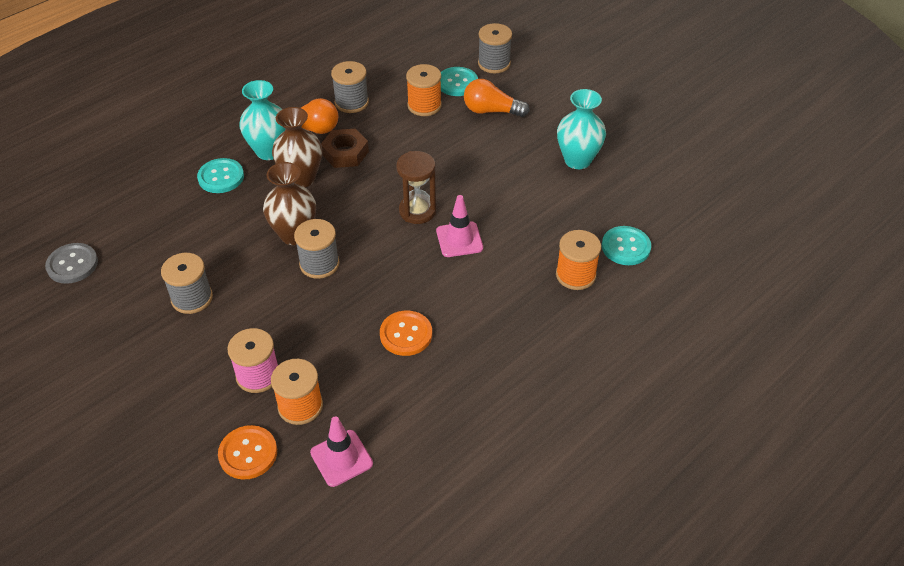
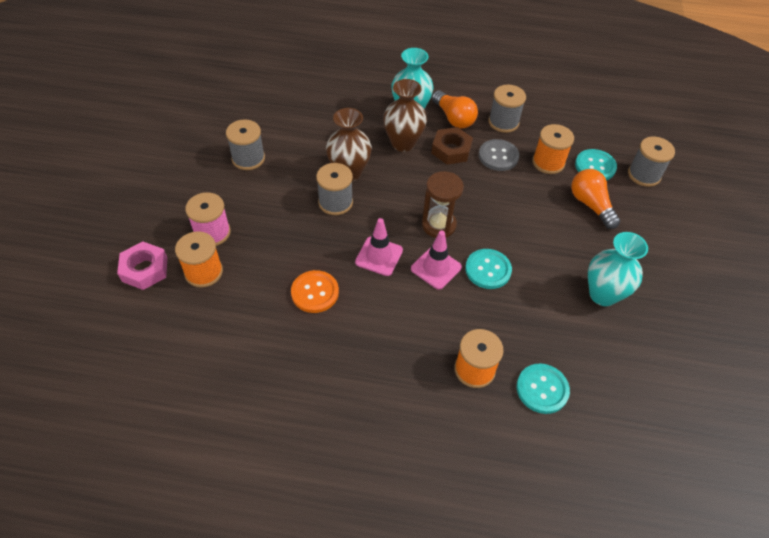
camera: 50 degrees right, 5 degrees up
grey button [45,243,98,284] -> grey button moved to [479,139,519,171]
turquoise button [197,158,244,193] -> turquoise button moved to [465,249,512,289]
orange button [218,425,277,480] -> pink nut [117,241,167,290]
pink traffic cone [310,416,373,487] -> pink traffic cone moved to [355,218,403,276]

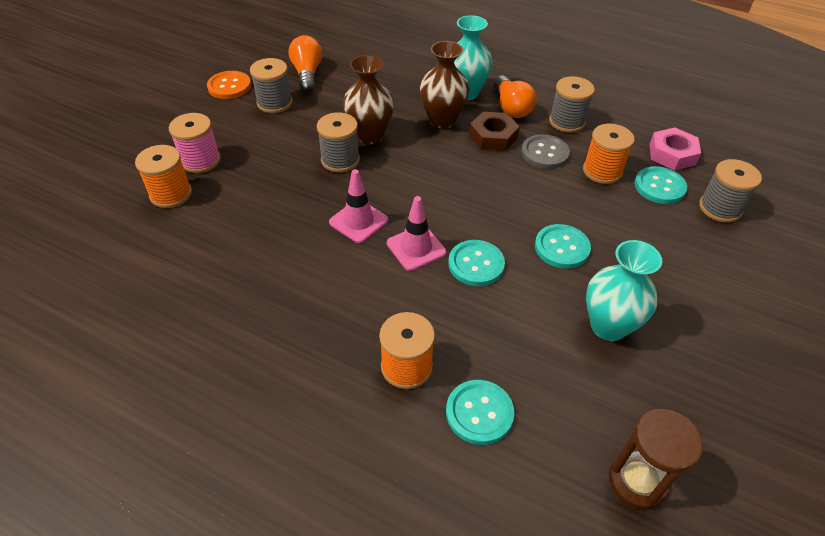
camera: 20 degrees right, 5 degrees down
pink nut [117,241,167,290] -> pink nut moved to [649,127,701,171]
orange button [291,270,339,313] -> orange button moved to [207,71,251,99]
brown hourglass [422,171,464,238] -> brown hourglass moved to [609,409,703,510]
orange light bulb [571,169,620,229] -> orange light bulb moved to [289,35,322,92]
none -> turquoise button [535,224,591,269]

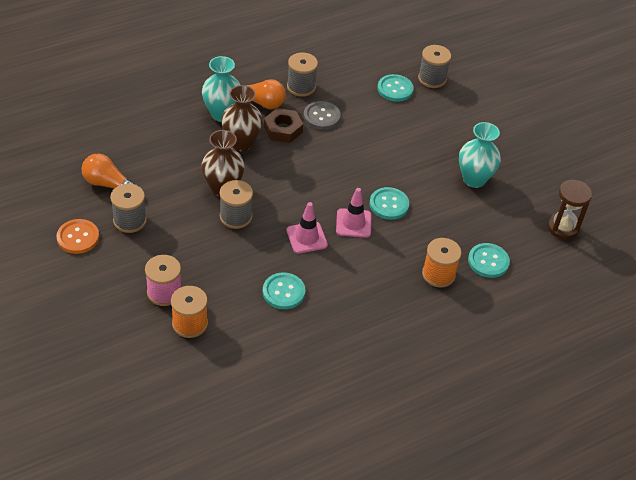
camera: 60 degrees left, 0 degrees up
turquoise button [535,224,591,269] -> turquoise button moved to [263,273,305,309]
orange spool [583,124,635,184] -> none
pink nut [649,127,701,171] -> none

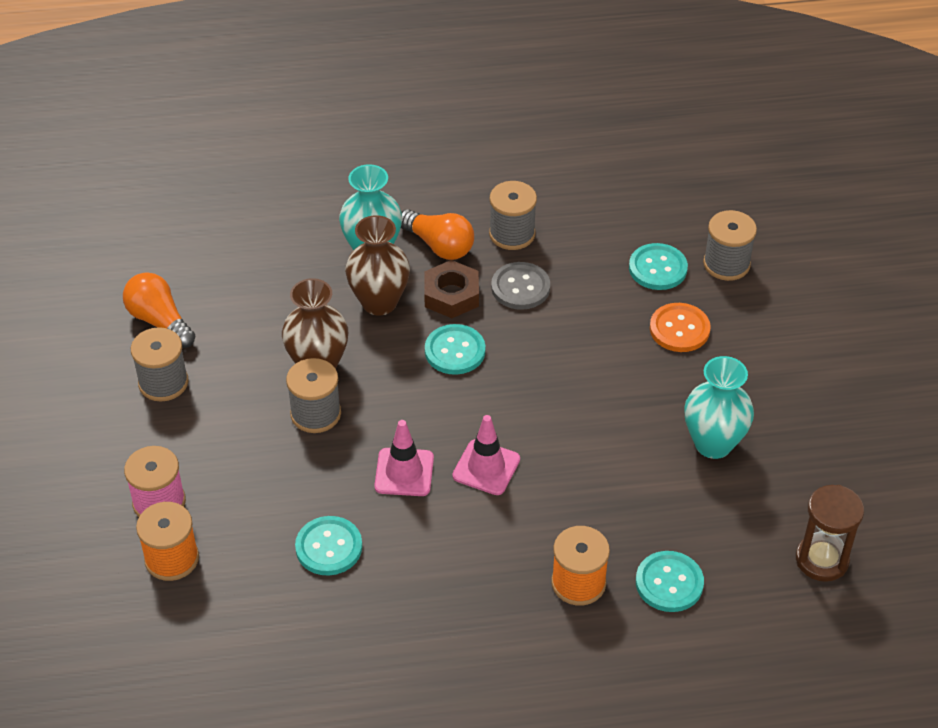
camera: 25 degrees right, 0 degrees up
orange button [56,219,99,254] -> orange button moved to [650,303,711,352]
turquoise button [369,187,409,220] -> turquoise button moved to [425,324,485,375]

